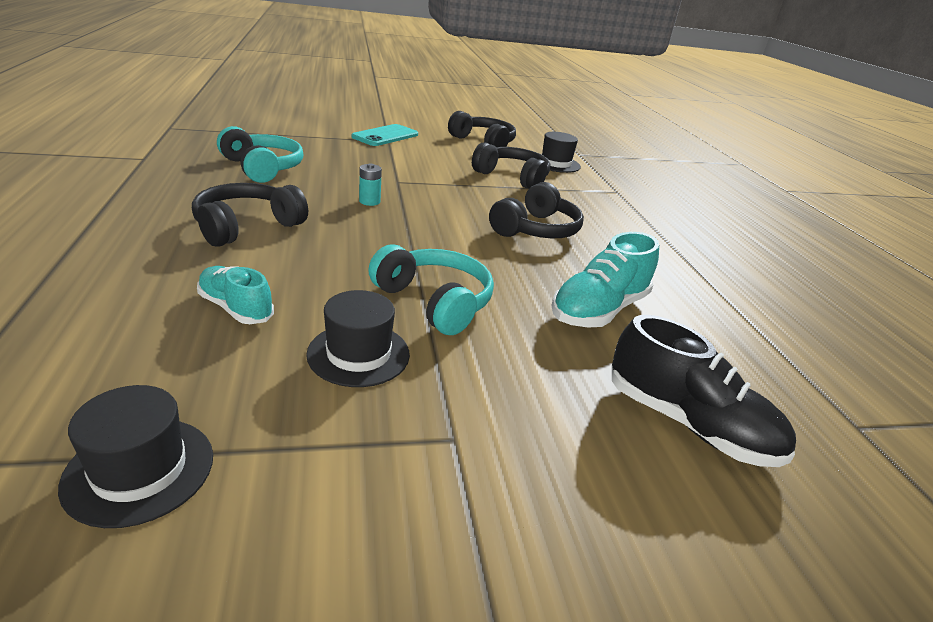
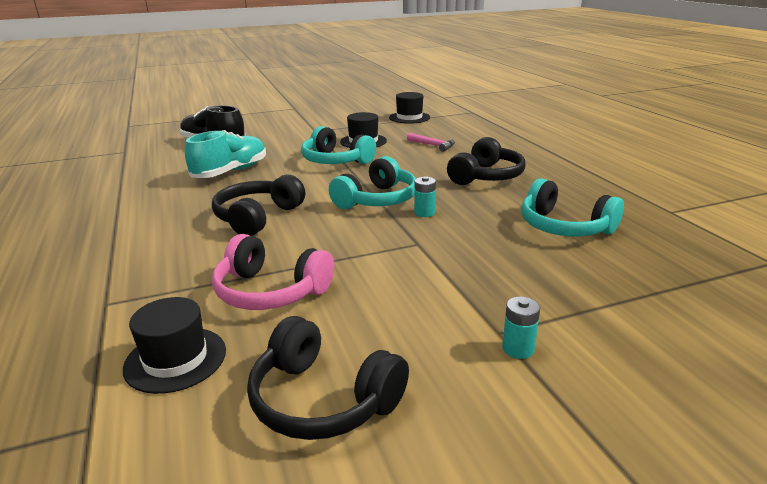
camera: 175 degrees right, 5 degrees down
turquoise shoe [197,266,274,324] -> pink hammer [407,133,455,152]
turquoise phone [351,124,418,146] -> turquoise battery [502,297,540,359]
black headphones [472,142,551,189] -> pink headphones [212,234,334,310]
none -> turquoise headphones [329,156,416,209]

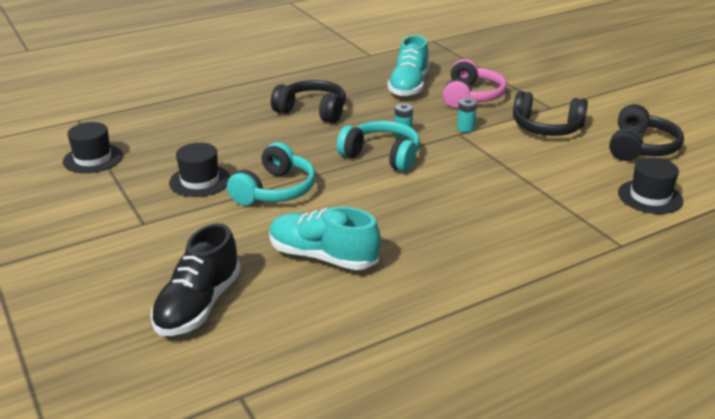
camera: 100 degrees left, 5 degrees up
black headphones [212,175,305,236] -> black headphones moved to [513,91,588,136]
pink headphones [212,234,334,310] -> pink headphones moved to [443,59,507,108]
pink hammer [407,133,455,152] -> none
turquoise battery [502,297,540,359] -> turquoise battery moved to [457,98,477,133]
turquoise headphones [521,178,624,237] -> turquoise shoe [388,35,429,97]

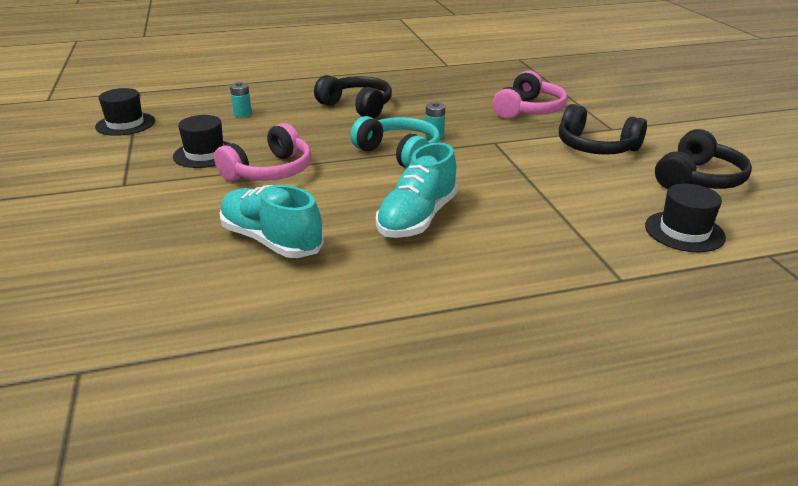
camera: 15 degrees right, 0 degrees up
black shoe [150,223,241,336] -> none
turquoise headphones [227,142,316,206] -> pink headphones [214,123,311,181]
turquoise shoe [388,35,429,97] -> turquoise shoe moved to [376,143,458,238]
turquoise battery [457,98,477,133] -> turquoise battery moved to [230,82,252,117]

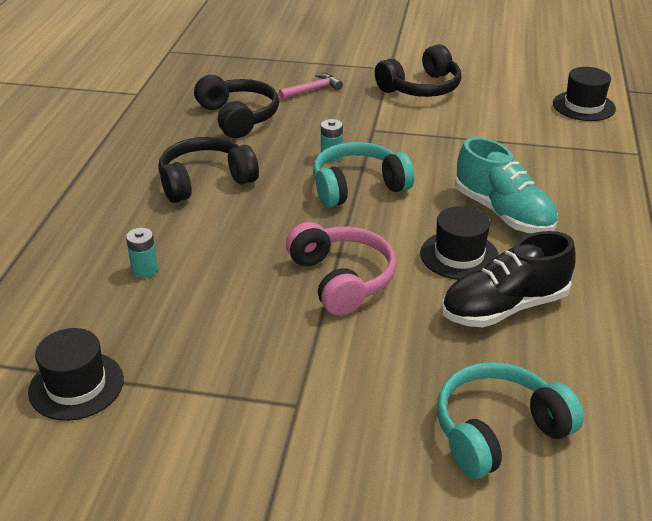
camera: 65 degrees left, 5 degrees up
black hat [173,115,231,168] -> black hat moved to [420,206,499,280]
turquoise shoe [219,185,324,258] -> black shoe [441,231,576,327]
pink headphones [493,71,568,119] -> pink hammer [279,73,343,100]
black headphones [655,129,752,189] -> black headphones moved to [194,75,279,138]
none -> turquoise headphones [437,362,584,479]

